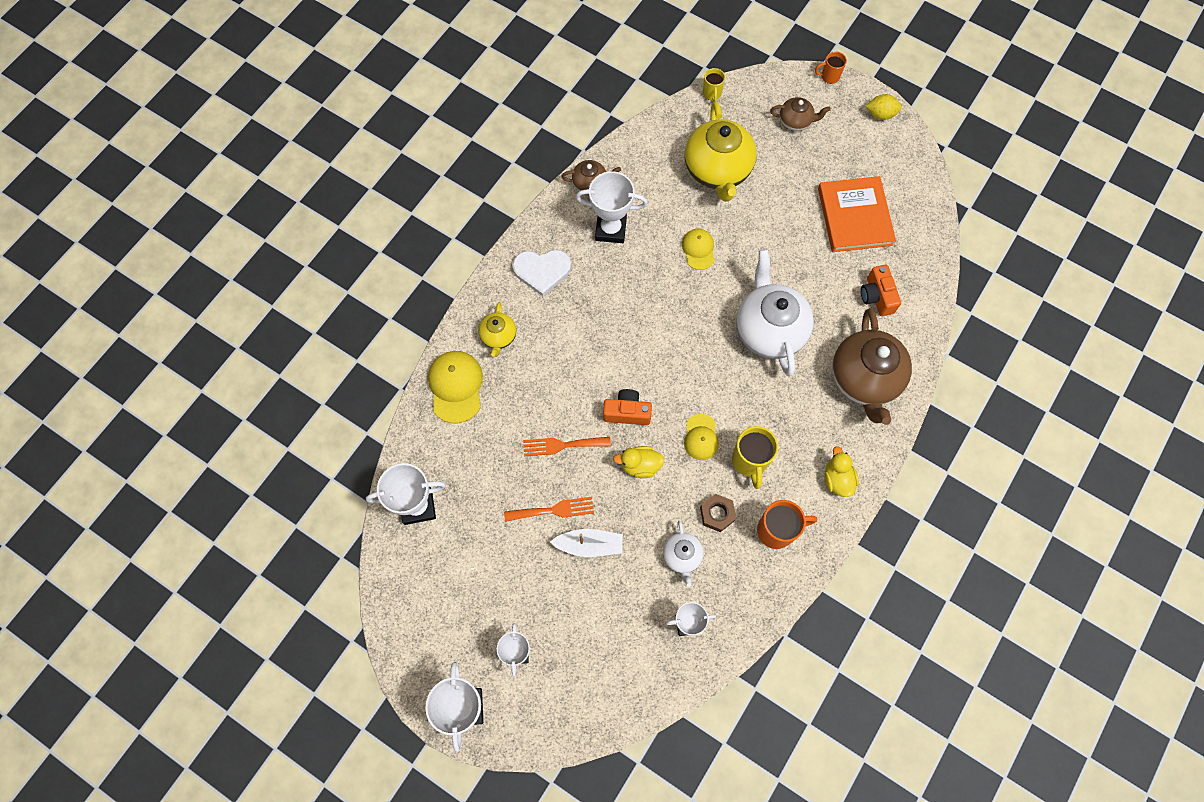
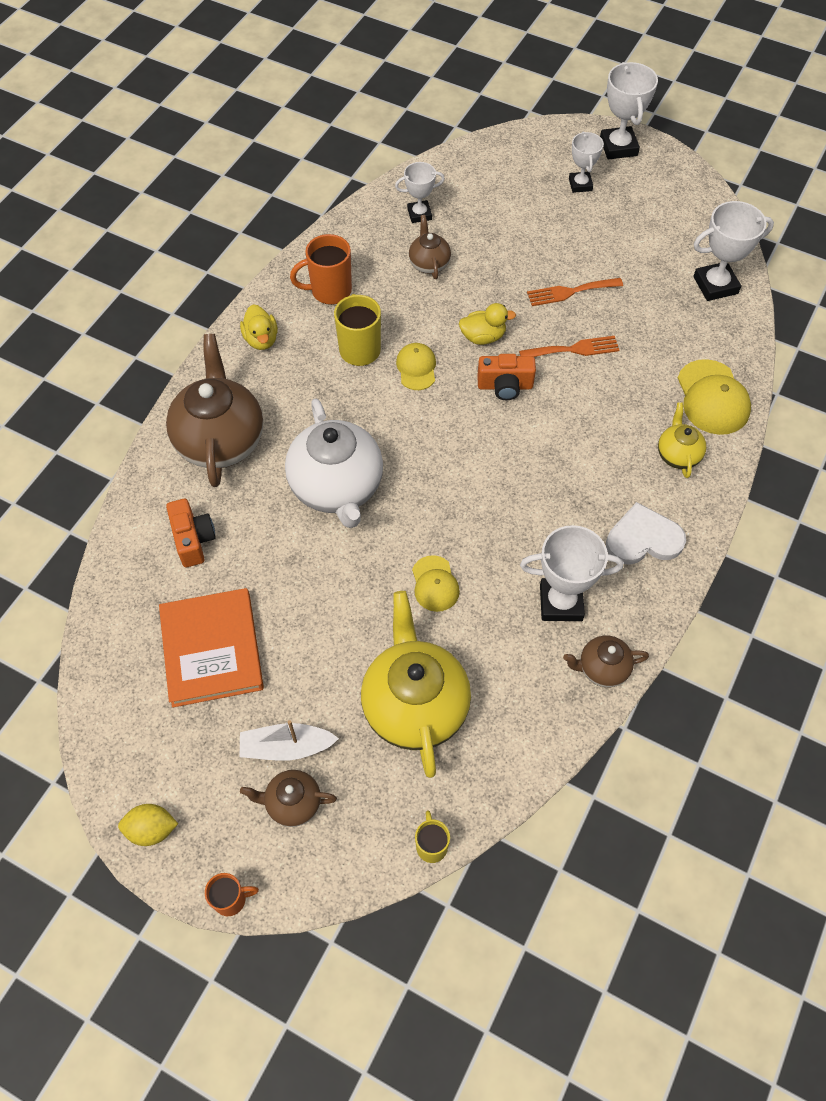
camera: 175 degrees right, 10 degrees down
white boat [550,529,623,557] -> white boat moved to [240,720,339,761]
white teapot [663,521,703,587] -> brown teapot [409,215,451,279]
brown nut [700,494,736,532] -> none

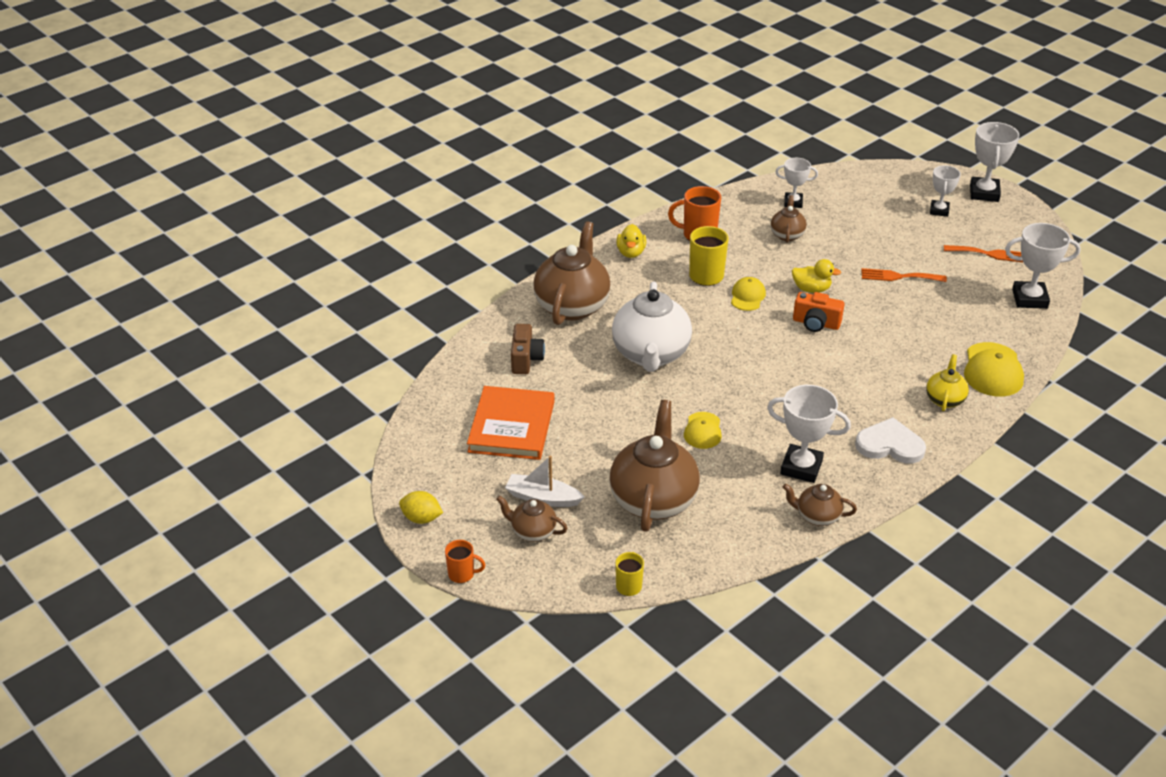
camera: 20 degrees right, 20 degrees down
orange camera [166,499,216,567] -> brown camera [511,324,545,374]
yellow teapot [361,591,471,778] -> brown teapot [609,400,700,532]
orange fork [519,336,619,357] -> orange fork moved to [944,245,1023,262]

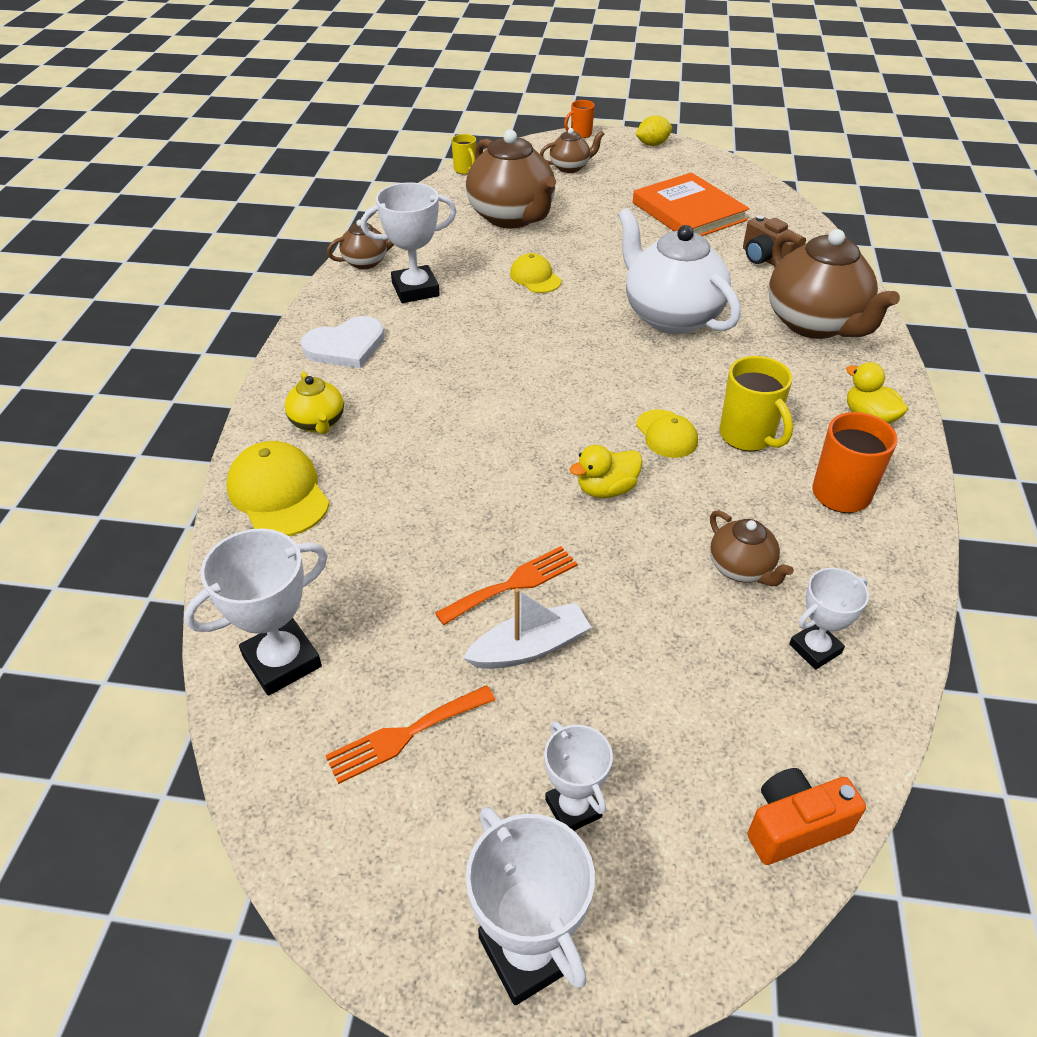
camera: 140 degrees right, 5 degrees up
white boat [505,456,585,507] -> white boat moved to [463,588,591,669]
orange camera [793,292,845,332] -> orange camera moved to [747,768,866,865]

